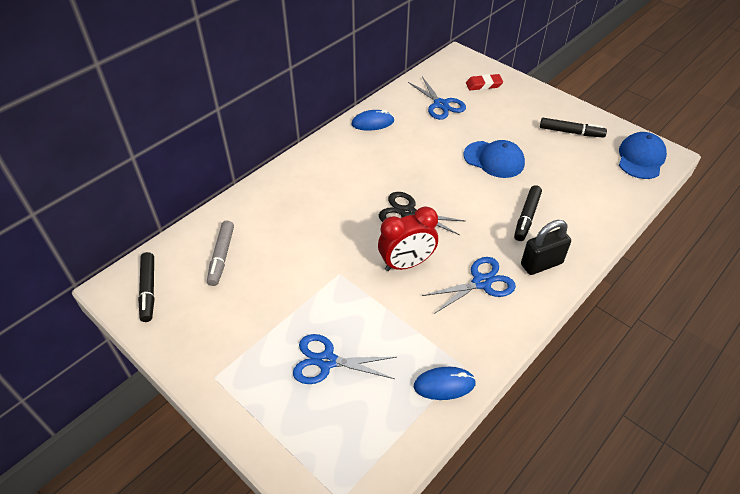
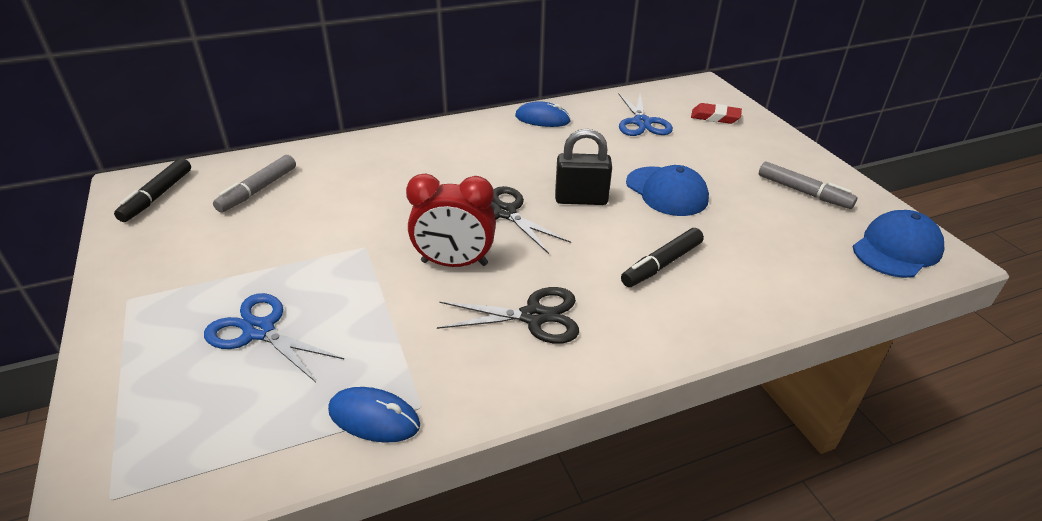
camera: 25 degrees right, 10 degrees down
blue scissors [422,257,516,314] -> black scissors [437,287,579,344]
black padlock [521,220,571,275] -> black padlock moved to [555,129,612,205]
black marker [540,118,607,138] -> grey marker [759,161,858,209]

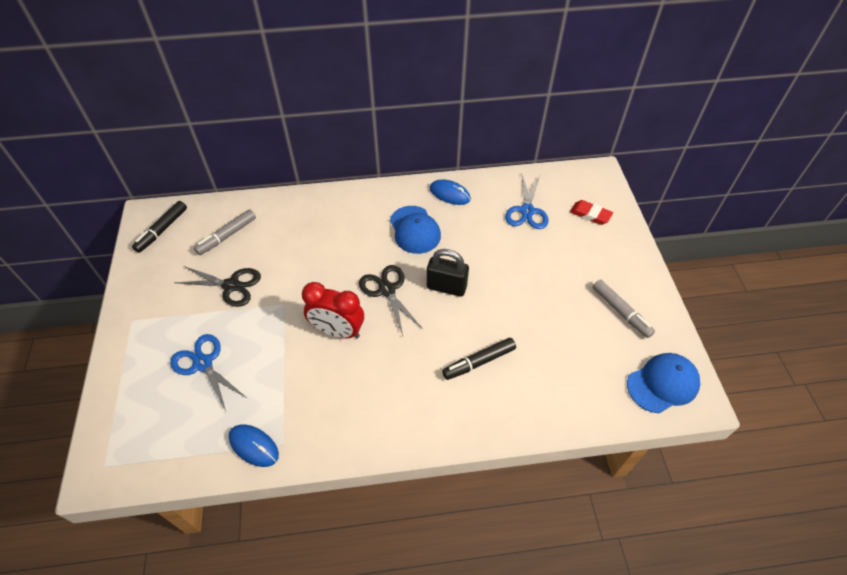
camera: 15 degrees right, 15 degrees up
black scissors [437,287,579,344] -> black scissors moved to [174,266,261,307]
blue cap [626,165,709,216] -> blue cap moved to [390,206,441,254]

